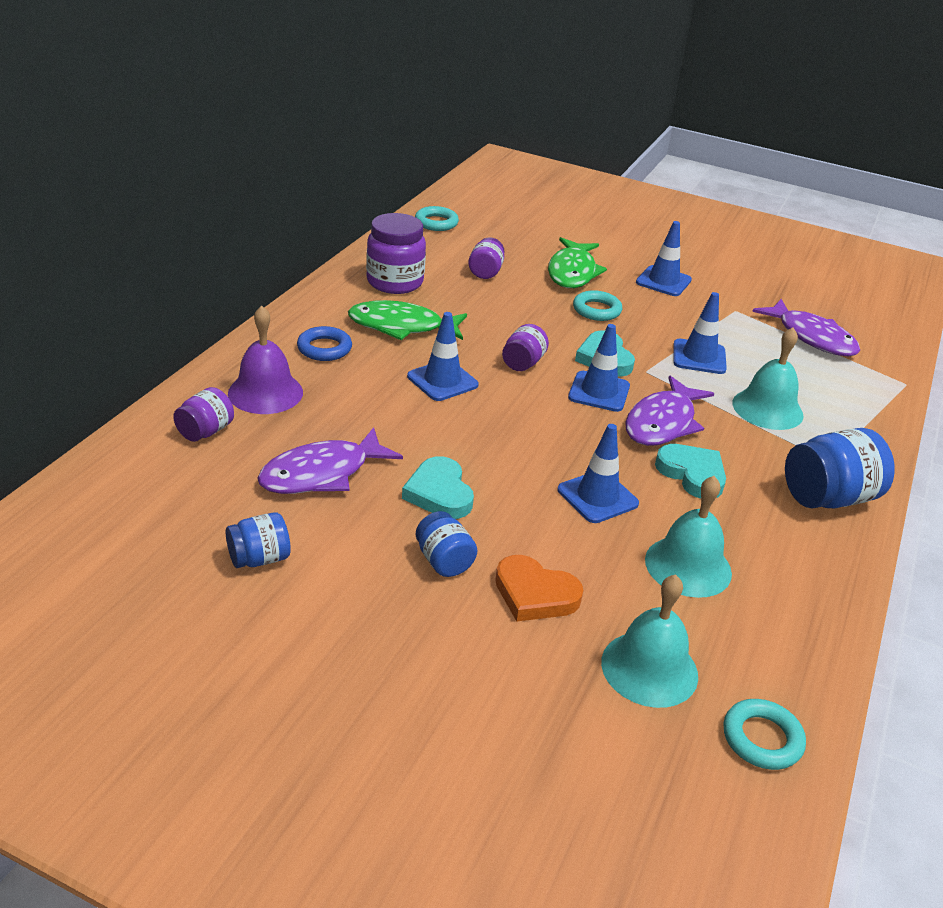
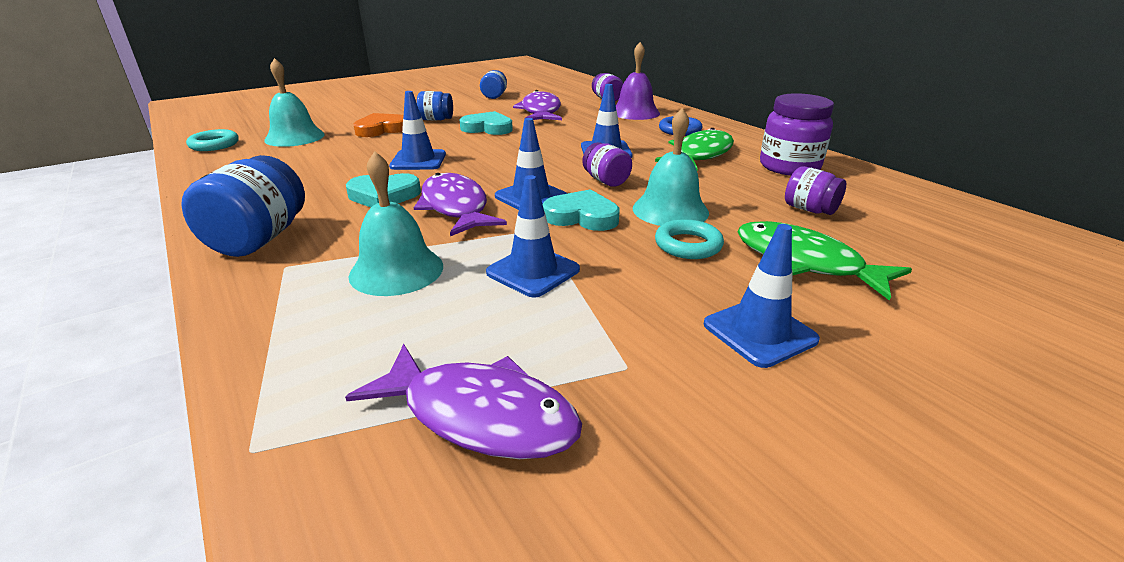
camera: 125 degrees right, 5 degrees down
turquoise ring [415,206,459,231] -> none
turquoise bell [645,476,732,598] -> turquoise bell moved to [633,108,709,226]
purple fish [752,299,860,356] -> purple fish turned 150 degrees counterclockwise [345,344,582,459]

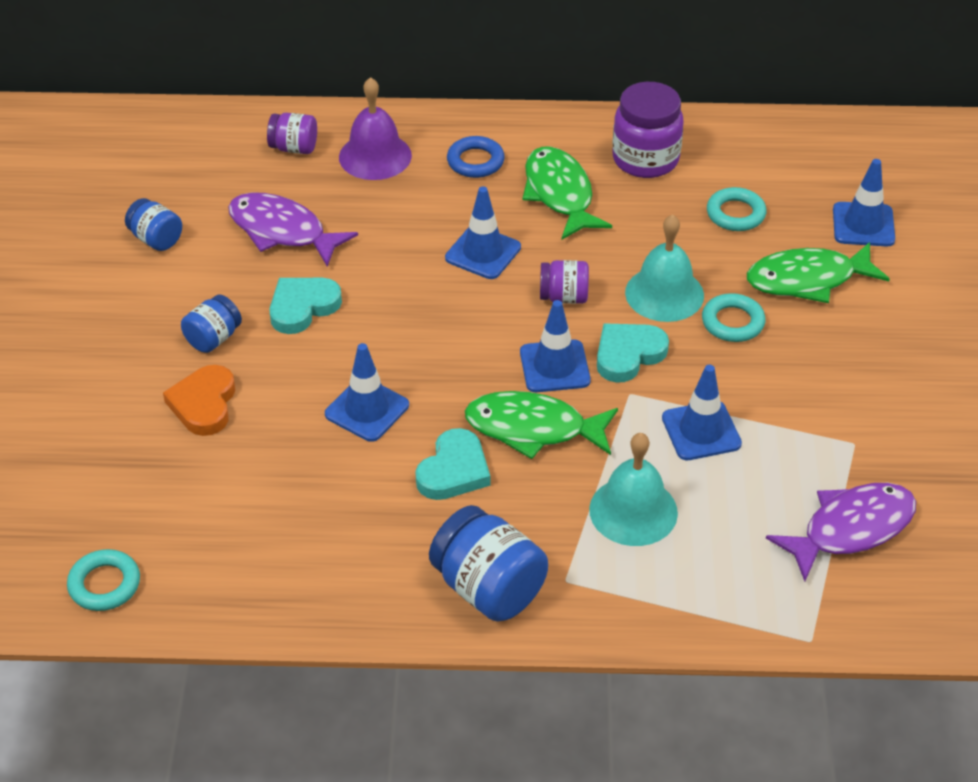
camera: 55 degrees left, 15 degrees up
turquoise bell [264,58,325,147] -> none
purple fish [414,173,507,236] -> green fish [465,391,618,459]
blue traffic cone [704,224,820,368] -> blue traffic cone moved to [833,159,895,247]
purple jar [785,166,846,215] -> turquoise ring [707,187,766,231]

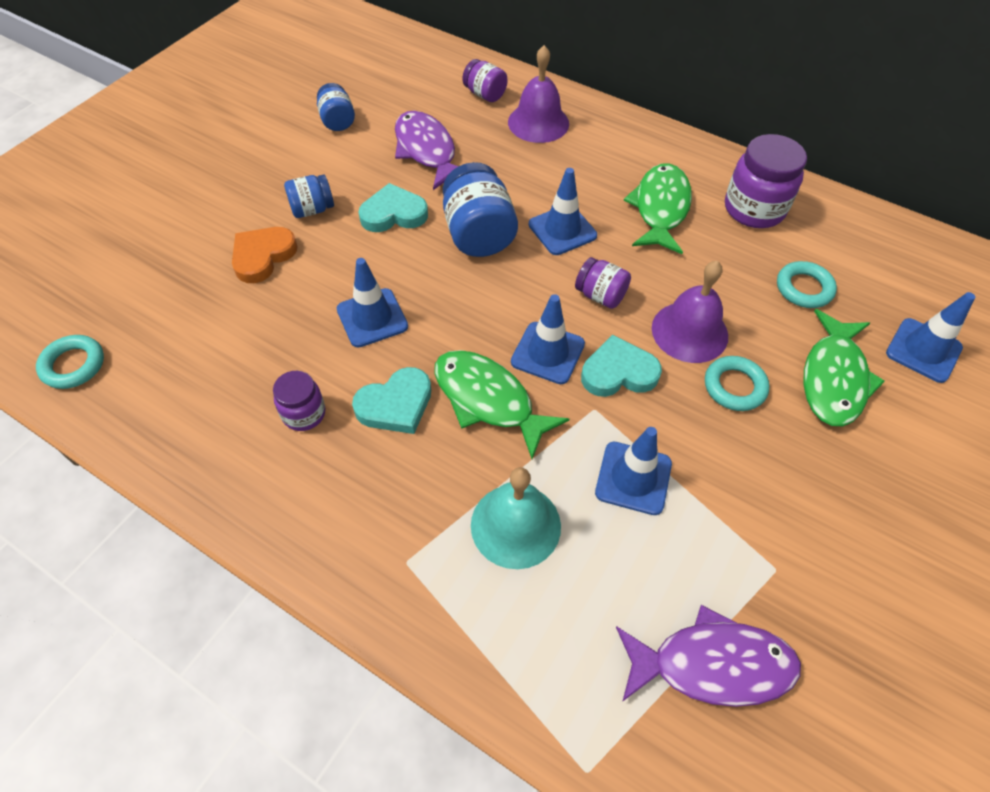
camera: 30 degrees right, 10 degrees up
blue jar [429,505,548,622] -> blue jar moved to [443,162,518,257]
blue ring [447,136,505,178] -> none
turquoise bell [625,214,704,322] -> purple bell [652,261,728,363]
green fish [747,242,890,303] -> green fish turned 90 degrees counterclockwise [804,309,885,426]
none -> purple jar [273,371,325,431]

